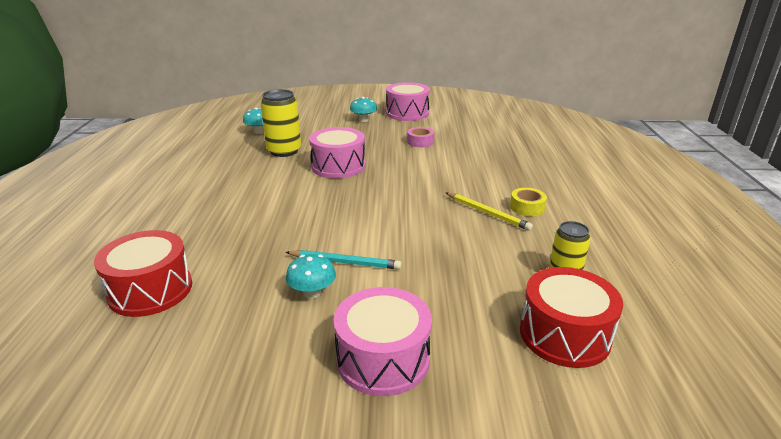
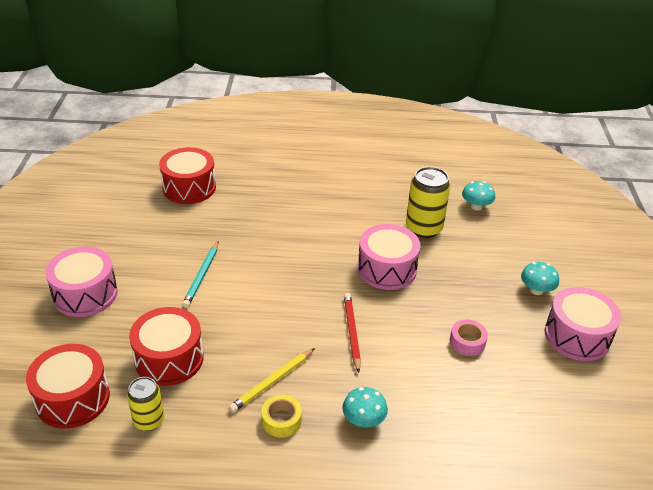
camera: 90 degrees right, 10 degrees up
turquoise mushroom [286,254,336,299] -> turquoise mushroom moved to [342,387,388,428]
none -> red drum [129,307,204,386]
none -> red pencil [344,293,361,373]

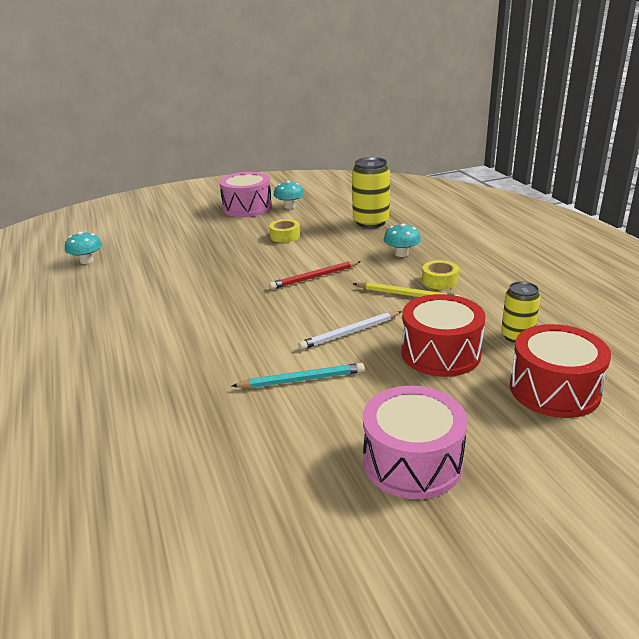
camera: 110 degrees left, 10 degrees down
red drum [159,147,216,204] -> none
pink drum [358,224,421,290] -> none
yellow can [406,167,451,238] -> yellow can moved to [352,157,390,228]
pink tape [450,320,488,356] -> yellow tape [269,219,300,243]
turquoise mushroom [521,262,559,295] -> turquoise mushroom moved to [274,181,304,209]
none -> white pencil [298,311,402,350]

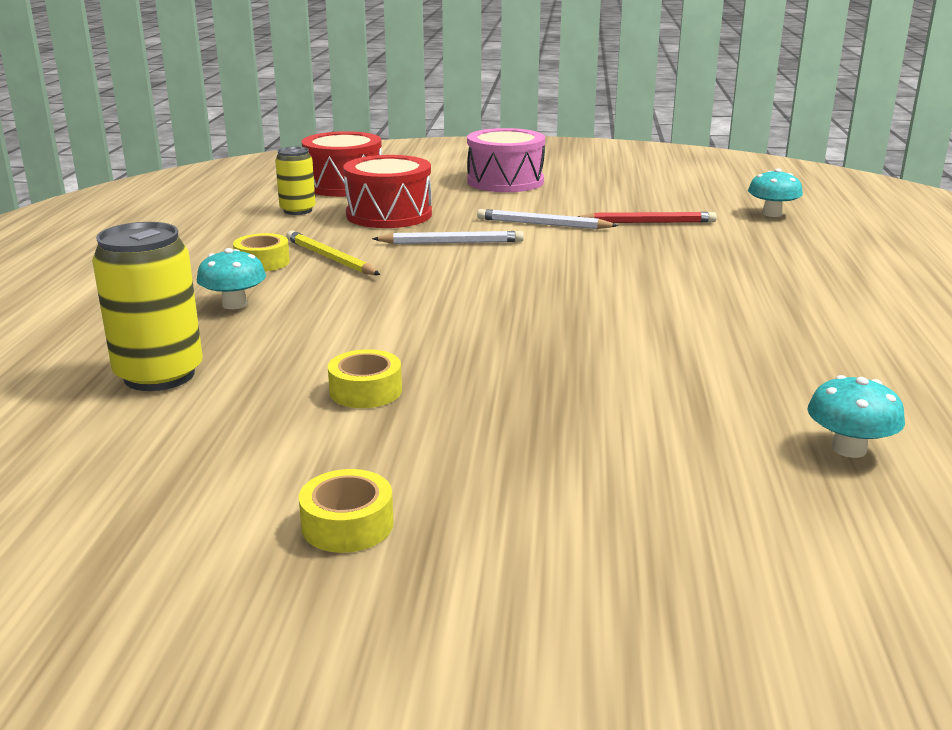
camera: 155 degrees left, 5 degrees down
pink drum [219,172,272,217] -> yellow tape [299,469,394,553]
turquoise pencil [232,363,365,388] -> white pencil [477,209,619,229]
red pencil [269,261,361,290] -> red pencil moved to [578,212,717,223]
turquoise mushroom [274,181,304,209] -> turquoise mushroom moved to [748,168,803,217]

